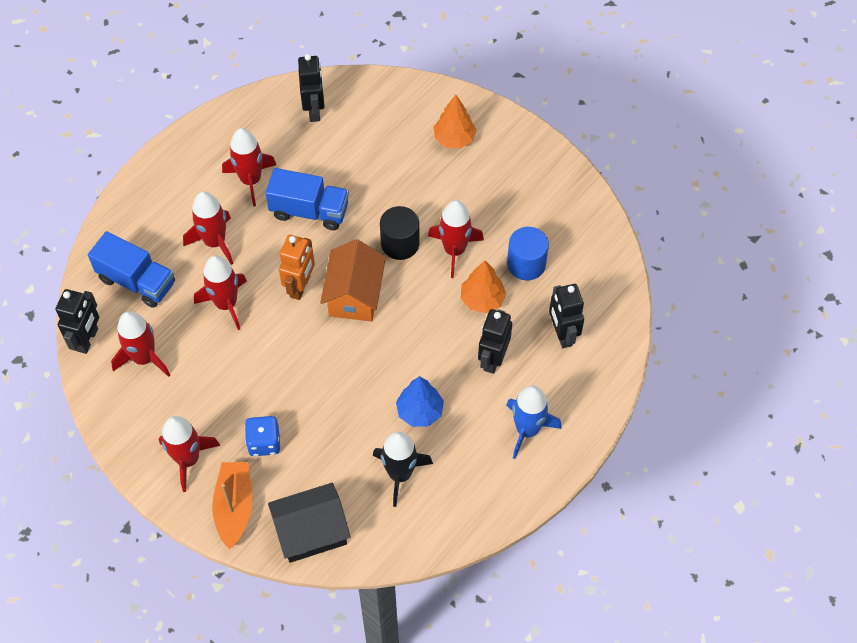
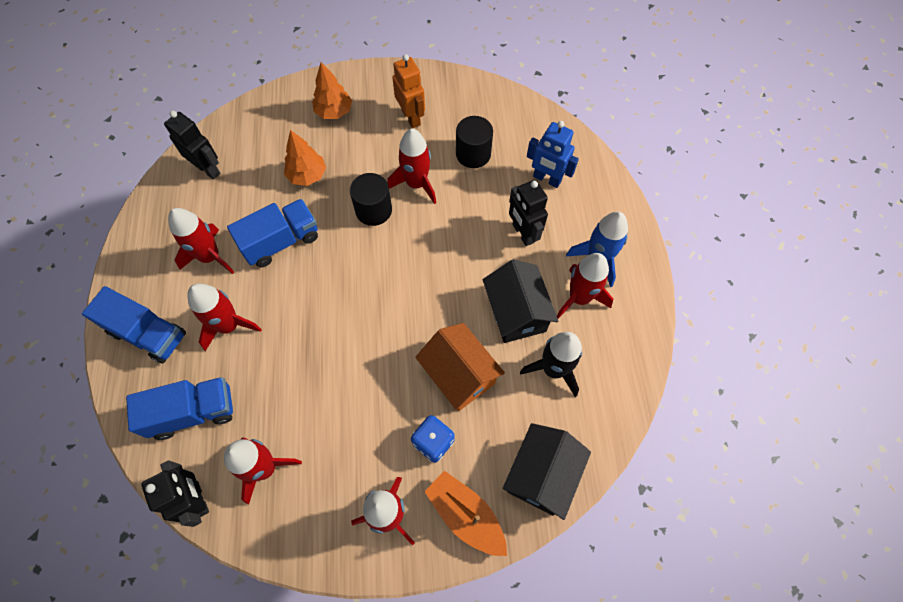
camera: 45 degrees left, 5 degrees up
red rocket [194,255,247,330] -> red rocket moved to [557,253,613,319]
orange robot [279,234,315,300] -> orange robot moved to [392,54,425,128]
orange house [320,239,386,321] -> orange house moved to [415,323,505,411]
blue tree [396,376,444,427] -> black house [483,259,558,343]
orange tree [461,260,506,313] -> orange tree moved to [284,130,326,186]
blue cylinder [507,227,549,280] -> black cylinder [456,116,493,168]
black robot [549,284,584,348] -> blue robot [527,121,579,188]
none -> blue truck [82,286,186,364]

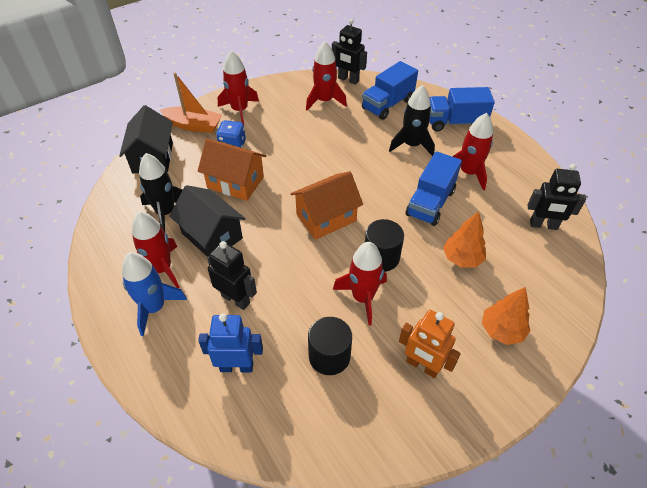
camera: 150 degrees right, 15 degrees down
red rocket [187,284,262,351] -> black rocket [389,85,435,156]
none -> orange house [290,171,363,240]

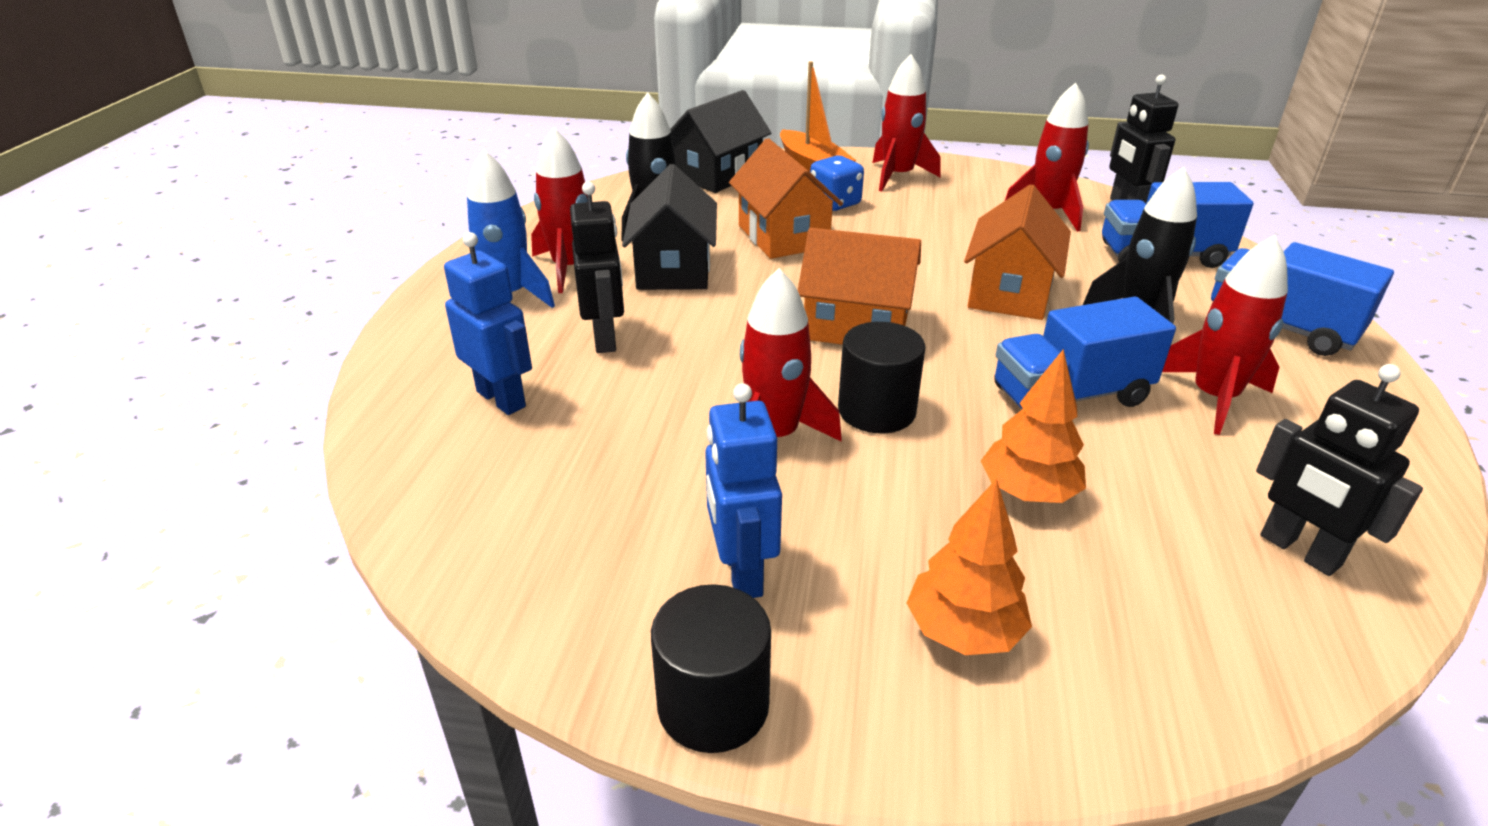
camera: 45 degrees right, 15 degrees down
black cylinder [308,317,352,375] -> black cylinder moved to [651,584,771,753]
orange robot [399,310,461,378] -> blue robot [705,383,782,598]
none -> orange house [964,184,1071,320]

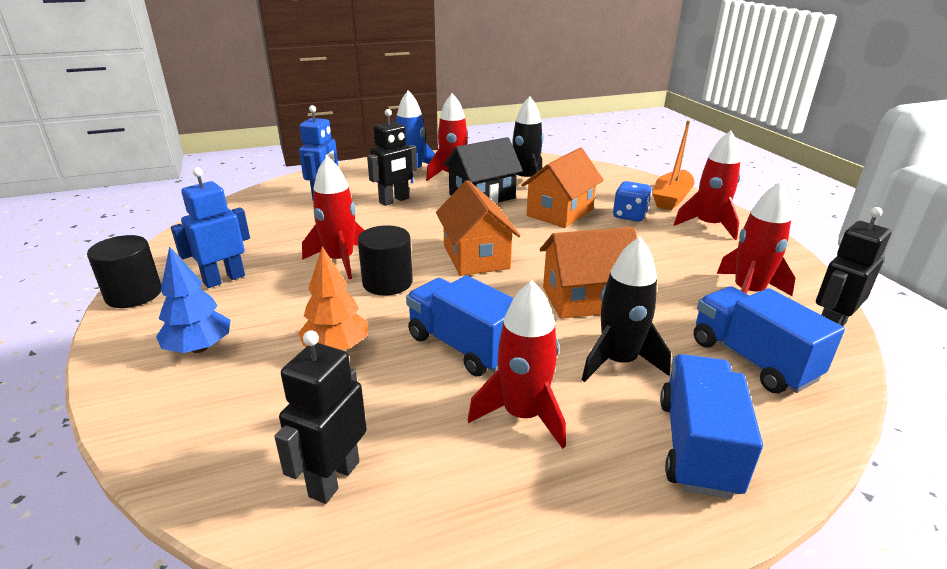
camera: 60 degrees right, 5 degrees down
black house [670,90,771,193] -> none
orange tree [907,478,1032,655] -> blue tree [156,246,230,353]

